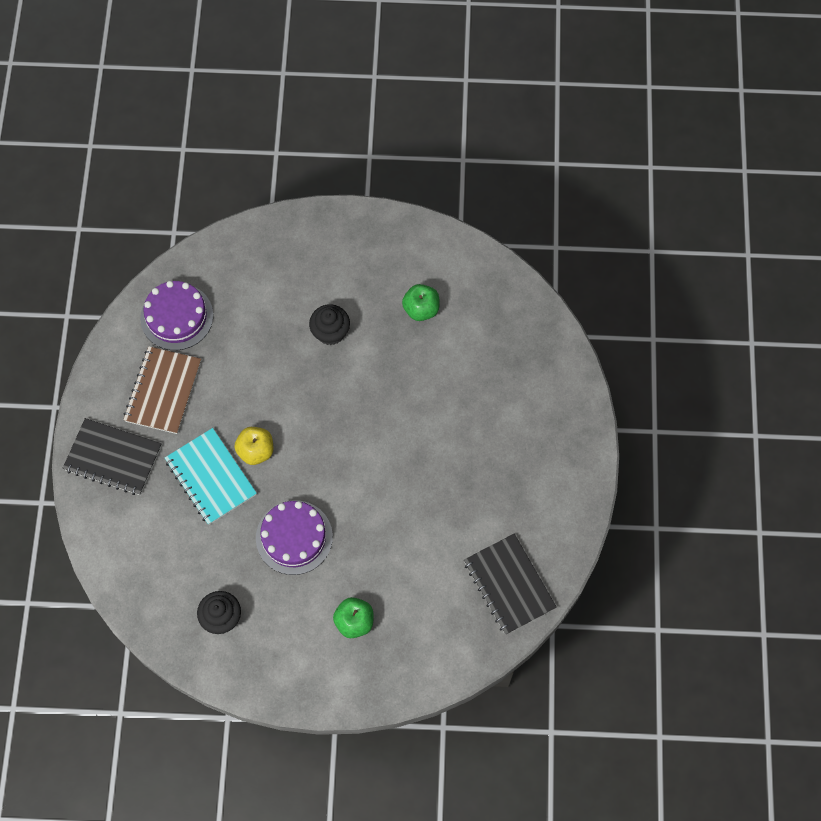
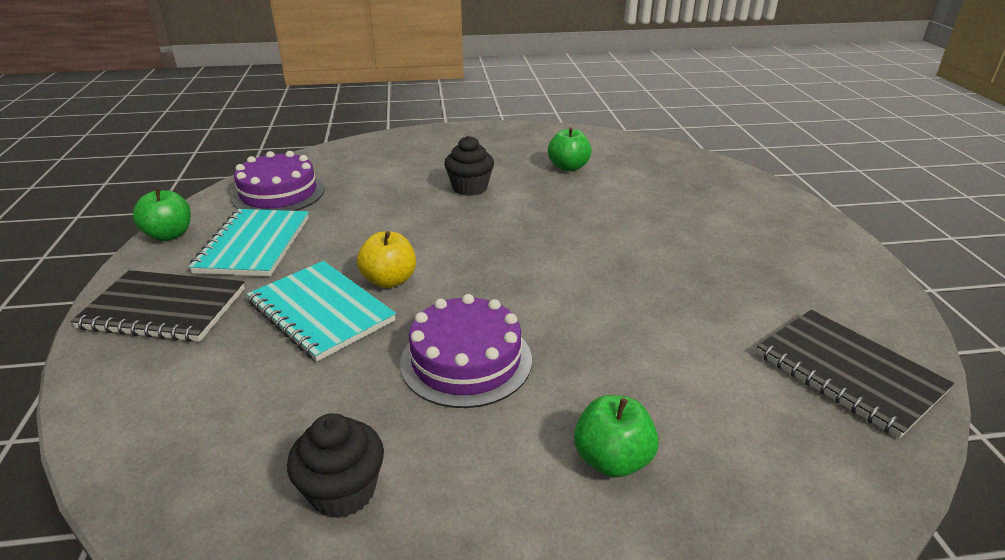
camera: 10 degrees left, 35 degrees down
brown notebook [123,346,201,434] -> turquoise notebook [189,209,309,276]
none -> green apple [133,188,191,241]

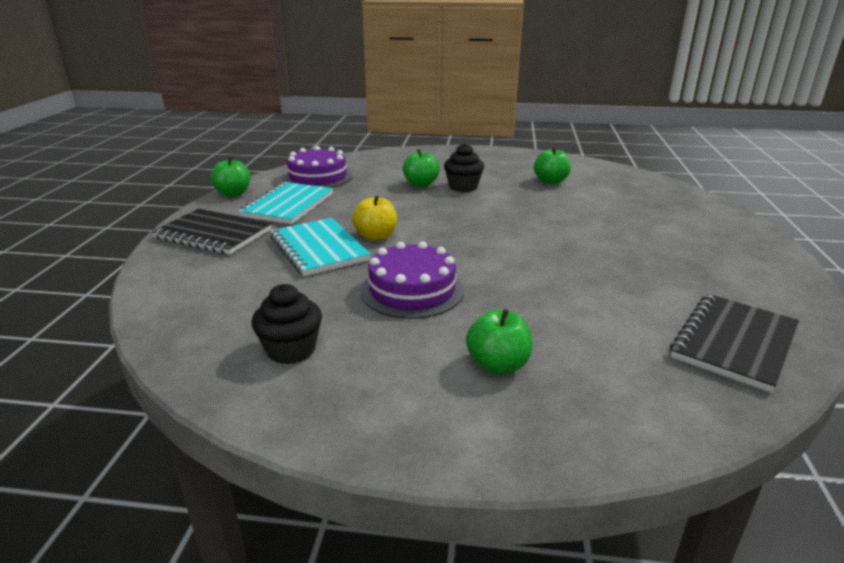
camera: 15 degrees right, 5 degrees down
black notebook [757,310,954,439] -> black notebook turned 60 degrees clockwise [670,294,799,393]
none -> green apple [403,149,440,188]

